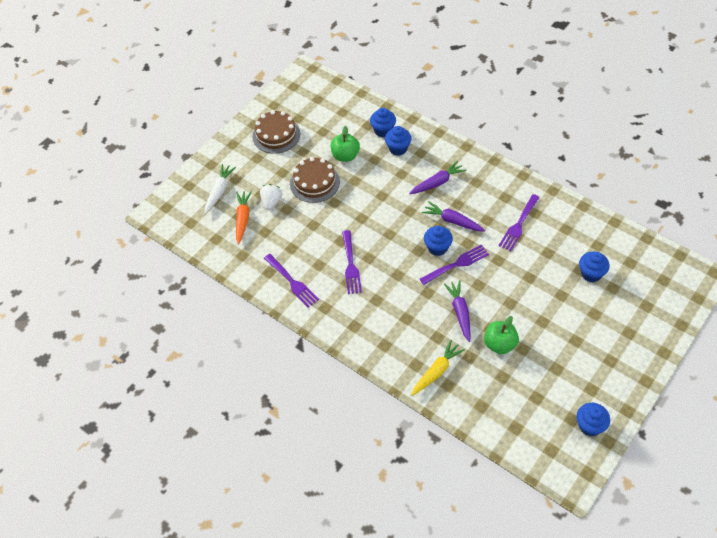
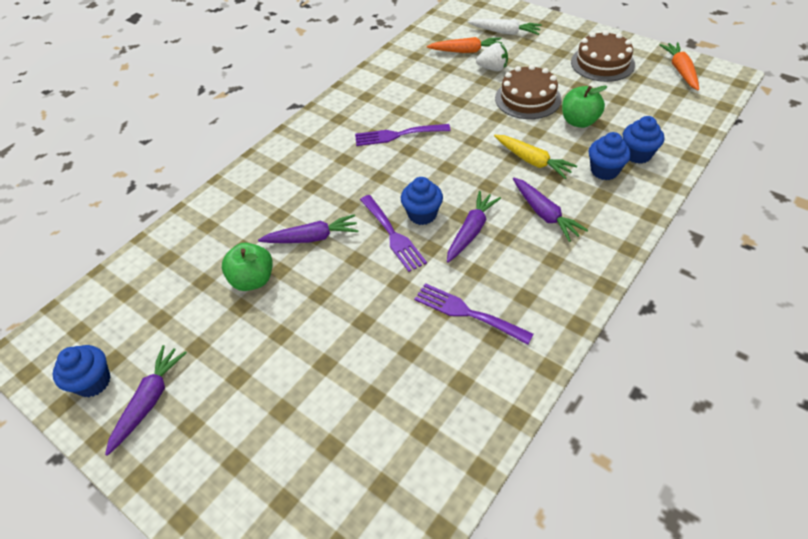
camera: 90 degrees right, 5 degrees down
purple fork [264,254,319,308] -> none
yellow carrot [411,340,465,396] -> yellow carrot moved to [494,135,577,179]
blue cupcake [579,251,610,282] -> none
none -> purple carrot [105,345,187,456]
none -> orange carrot [660,42,699,90]

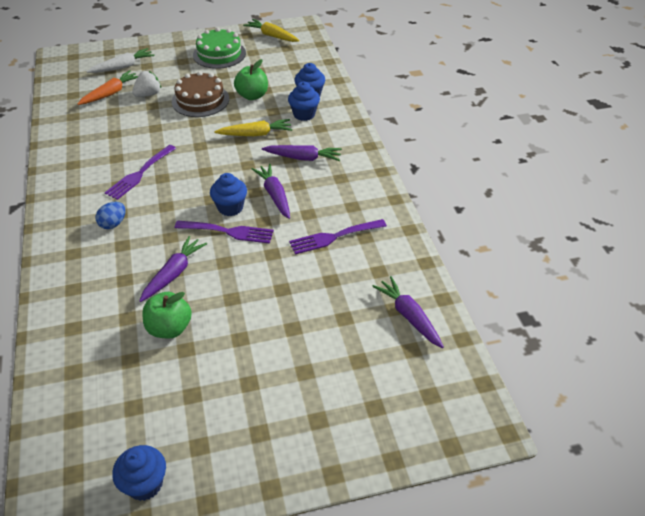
camera: 55 degrees left, 5 degrees down
purple carrot [105,345,187,456] -> purple carrot moved to [372,276,444,348]
brown cake [571,30,635,82] -> green cake [193,27,246,69]
orange carrot [660,42,699,90] -> yellow carrot [243,19,299,42]
none -> blue egg [96,202,126,229]

